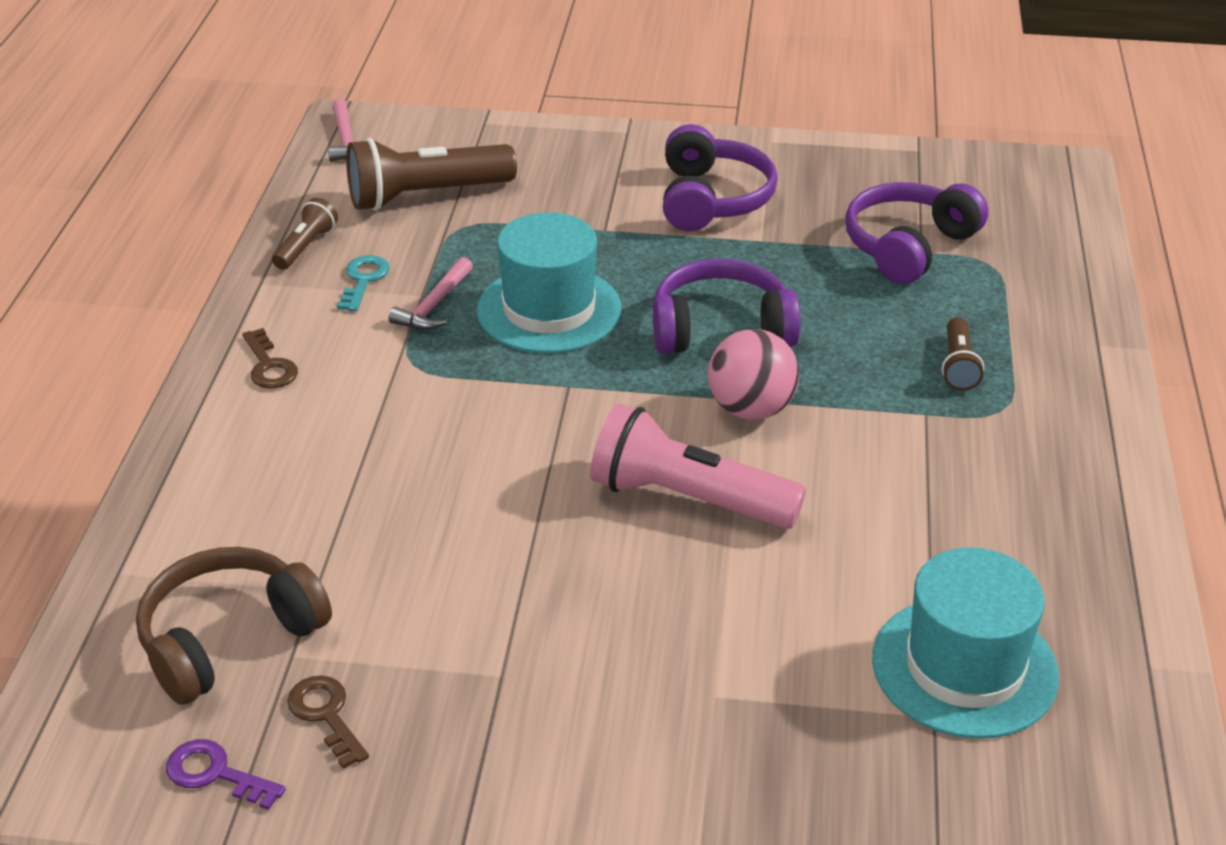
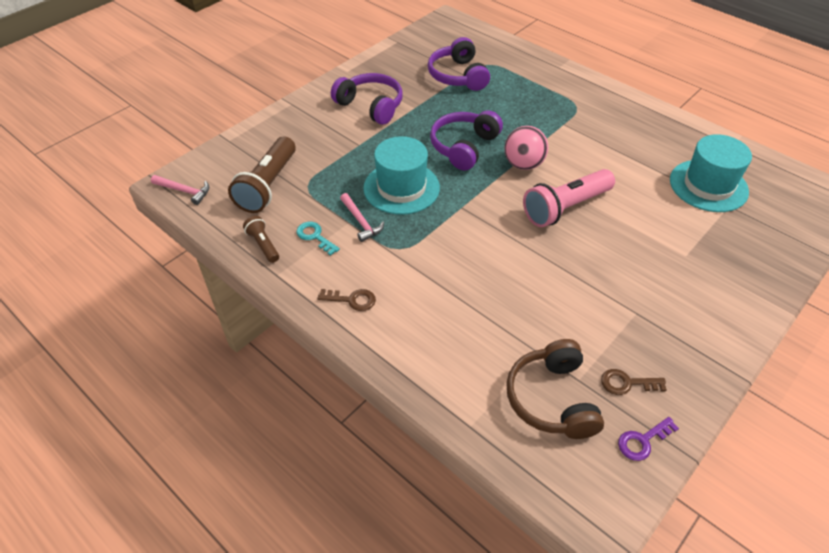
camera: 55 degrees left, 10 degrees up
brown flashlight [942,317,984,391] -> none

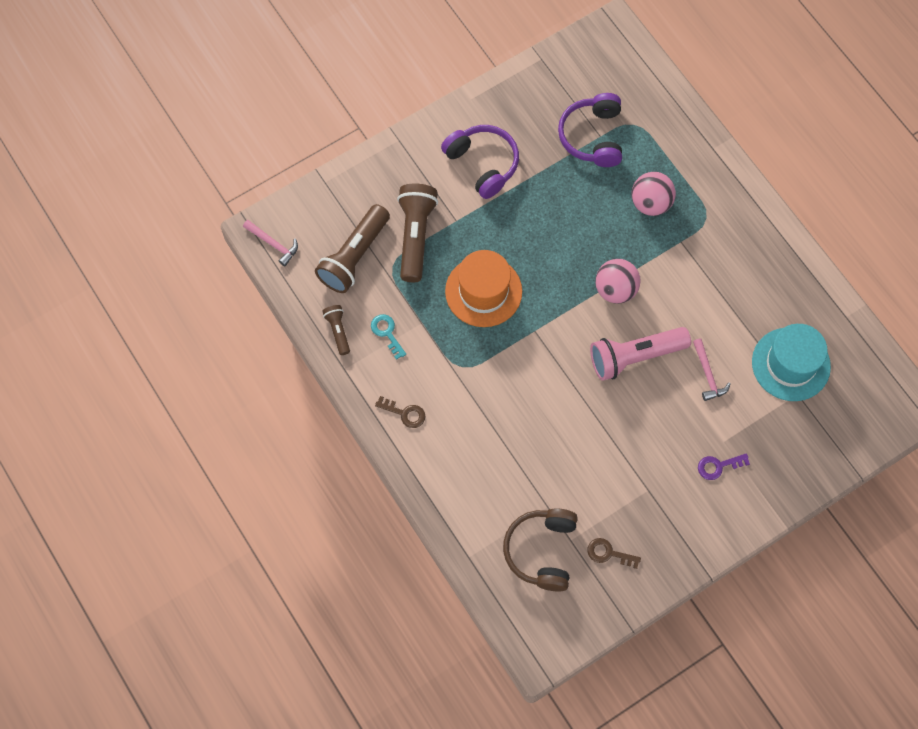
camera: 15 degrees right, 20 degrees up
pink hammer [340,193,384,242] -> pink hammer moved to [693,339,730,401]
turquoise hat [363,136,440,215] -> orange hat [445,250,522,327]
purple headphones [430,110,503,170] -> none
purple key [618,417,679,461] -> purple key moved to [698,453,750,480]
none -> brown flashlight [397,183,438,282]
none -> pink ball [631,172,676,216]

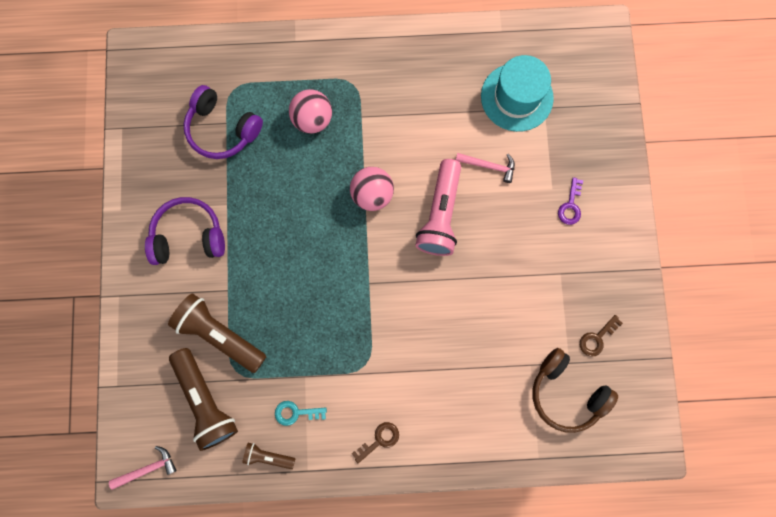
camera: 60 degrees left, 10 degrees up
orange hat [445,250,522,327] -> none

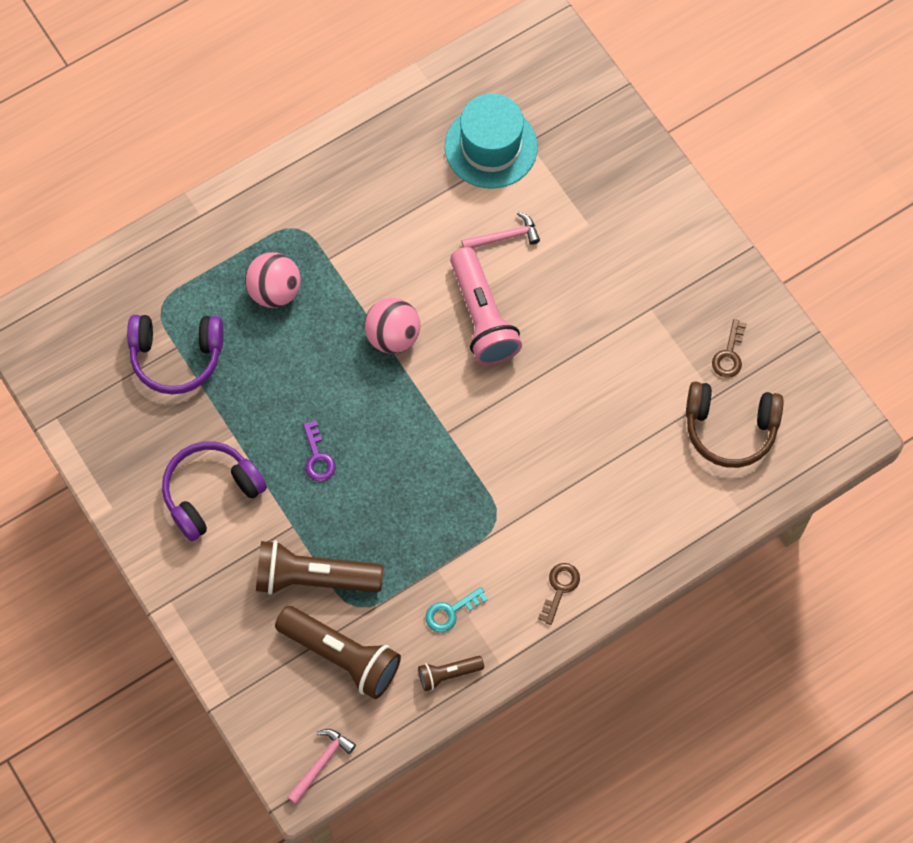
camera: 30 degrees left, 10 degrees down
purple key [558,177,583,225] -> purple key moved to [303,421,336,481]

